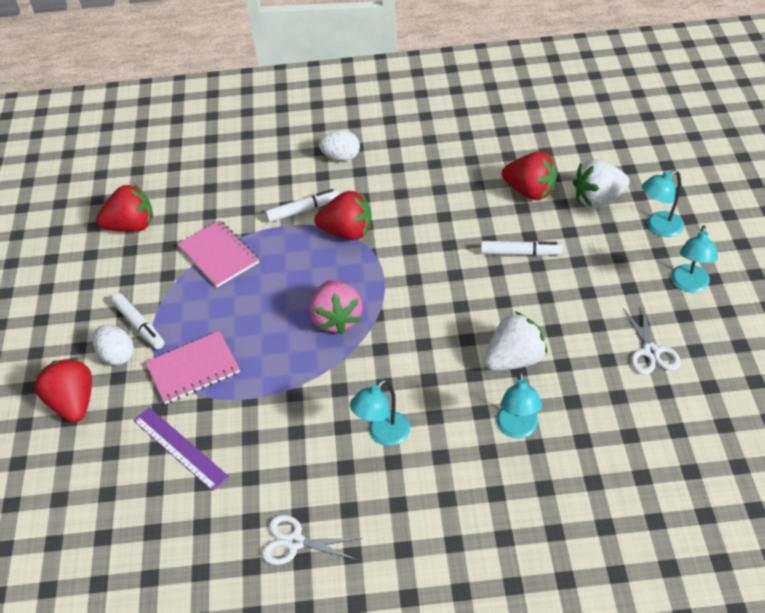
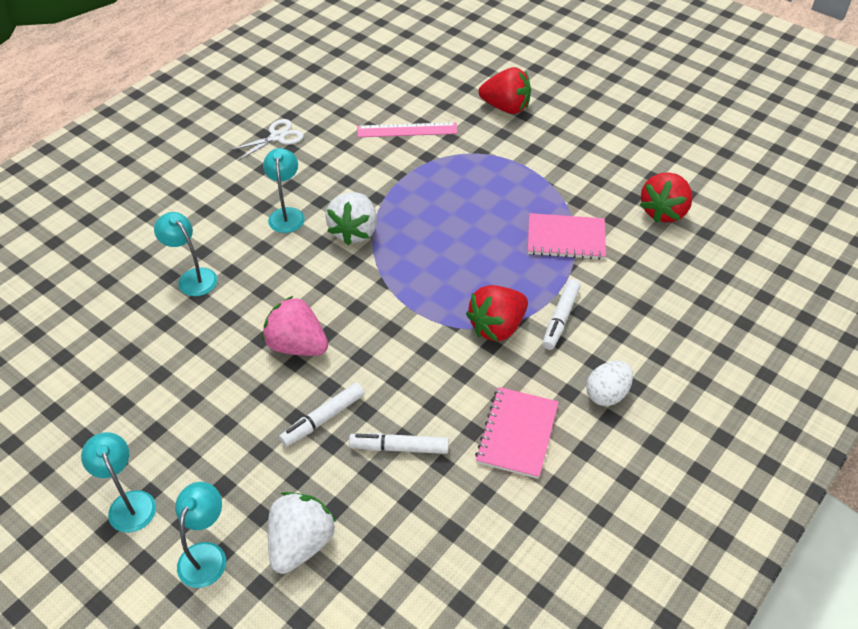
camera: 130 degrees right, 0 degrees up
white egg [92,325,134,365] -> none
white marker [111,293,165,349] -> white marker moved to [349,433,449,454]
purple ruler [133,407,229,491] -> pink ruler [357,122,458,137]
pink notebook [145,331,240,404] -> pink notebook moved to [475,387,559,479]
pink strawberry [310,280,363,335] -> pink strawberry moved to [262,296,328,356]
white strawberry [484,311,547,371] -> white strawberry moved to [325,193,377,245]
red strawberry [502,151,558,200] -> none
white scissors [623,304,681,375] -> none

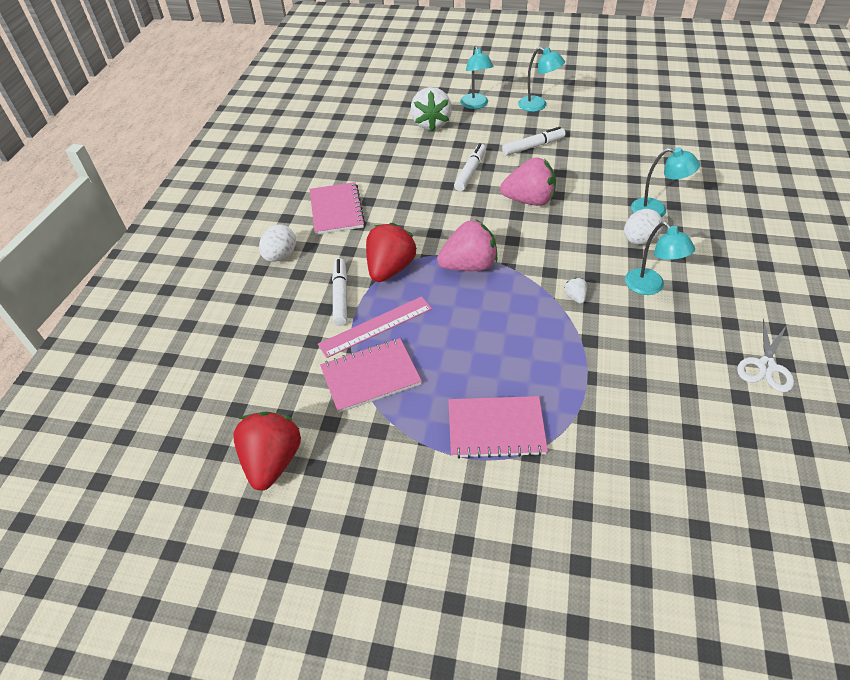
camera: 155 degrees right, 0 degrees up
white strawberry [325,193,377,245] -> white strawberry [564,277,587,304], size x0.43
white marker [349,433,449,454] -> white marker moved to [502,127,565,156]
pink ruler [357,122,458,137] -> pink ruler moved to [318,296,432,358]
red strawberry [479,67,531,114] -> none
none -> pink strawberry [437,220,497,271]
none -> pink notebook [448,396,548,459]
none -> white egg [624,209,663,245]

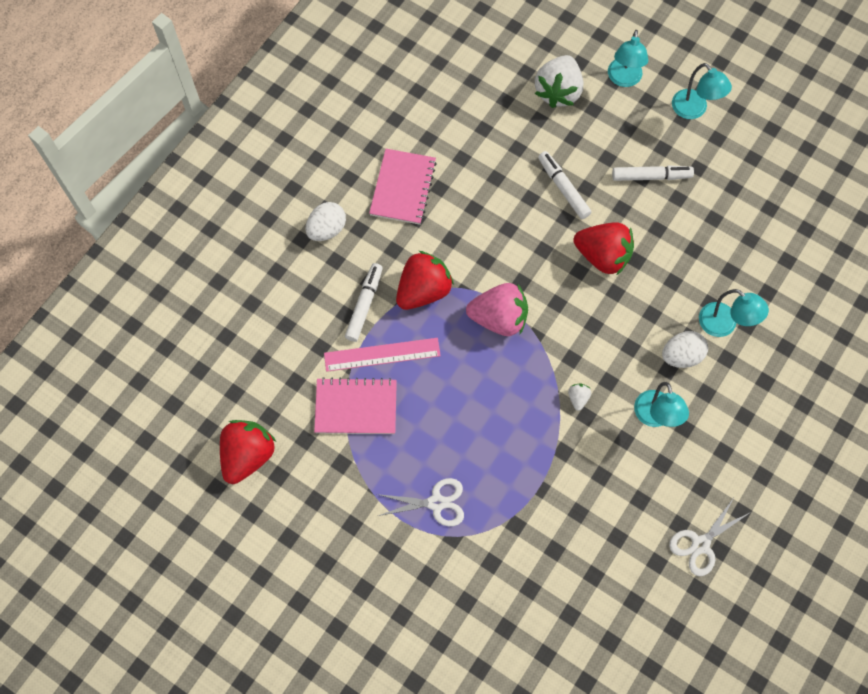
camera: 20 degrees right, 20 degrees up
pink notebook [448,396,548,459] -> white scissors [377,478,464,526]
white marker [454,143,486,191] -> white marker turned 75 degrees counterclockwise [538,151,591,219]
pink strawberry [500,157,556,206] -> red strawberry [574,222,634,276]

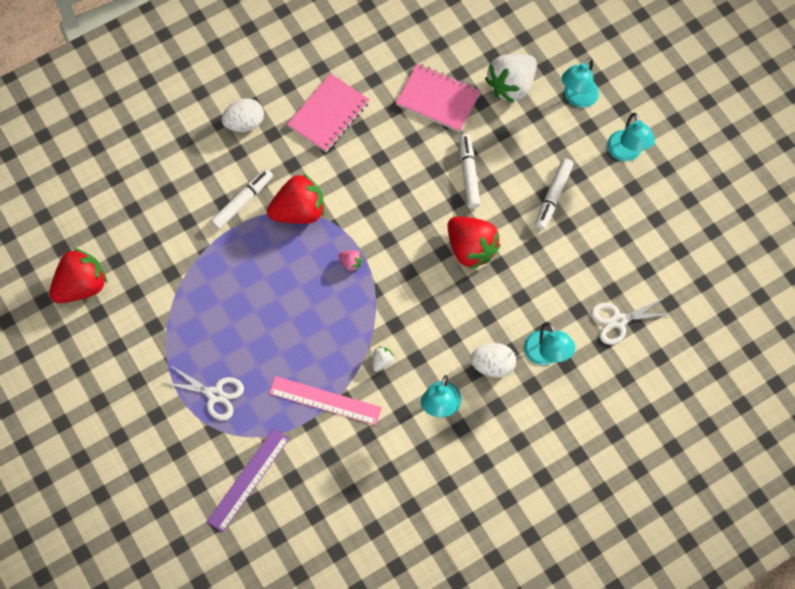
camera: 25 degrees right, 0 degrees up
pink notebook [314,377,397,434] -> pink notebook moved to [396,63,481,132]
pink ruler [324,338,441,372] -> pink ruler moved to [269,376,382,425]
pink strawberry [466,283,528,336] -> pink strawberry [338,250,363,271], size x0.43
white marker [612,165,694,181] -> white marker turned 90 degrees clockwise [535,158,574,230]
white scissors [669,498,751,576] -> white scissors moved to [591,297,672,345]
none -> purple ruler [207,428,289,533]

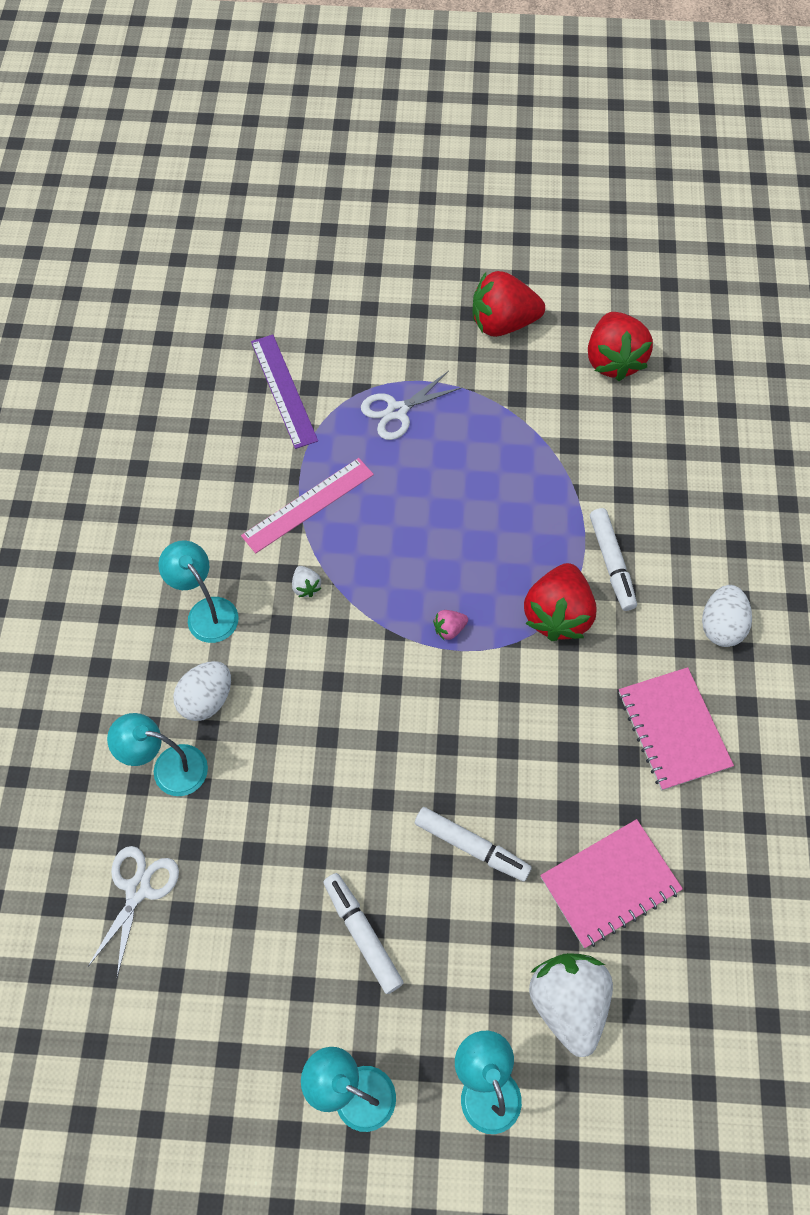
camera: 125 degrees right, 5 degrees down
red strawberry [448,217,501,269] -> red strawberry moved to [472,271,545,337]

